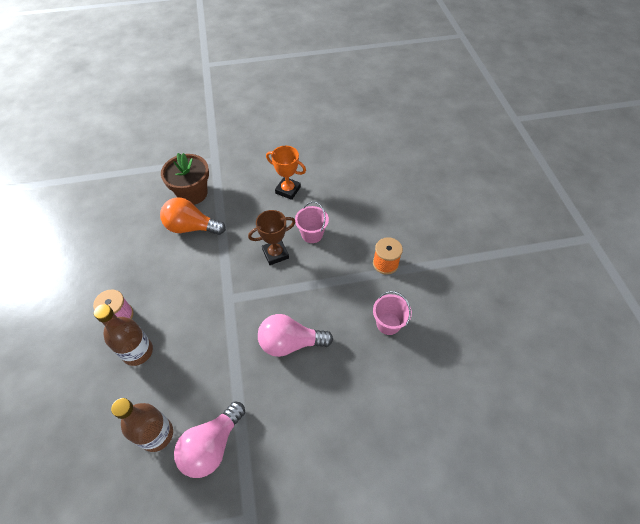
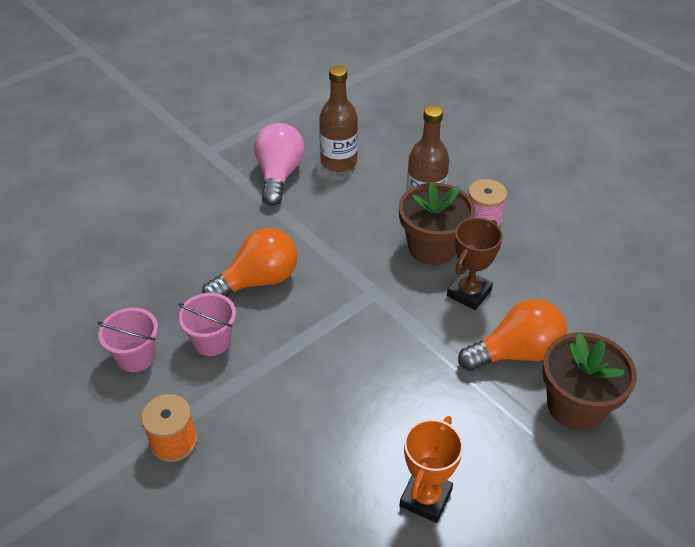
camera: 150 degrees right, 10 degrees down
brown trophy [248,210,295,265] -> brown trophy moved to [447,218,503,310]
pink light bulb [258,314,333,357] -> orange light bulb [202,228,297,296]
orange trophy [266,146,306,200] -> orange trophy turned 60 degrees counterclockwise [399,416,463,523]
pink bucket [295,202,329,243] -> pink bucket moved to [178,293,236,356]
none -> brown flower pot [399,182,475,265]

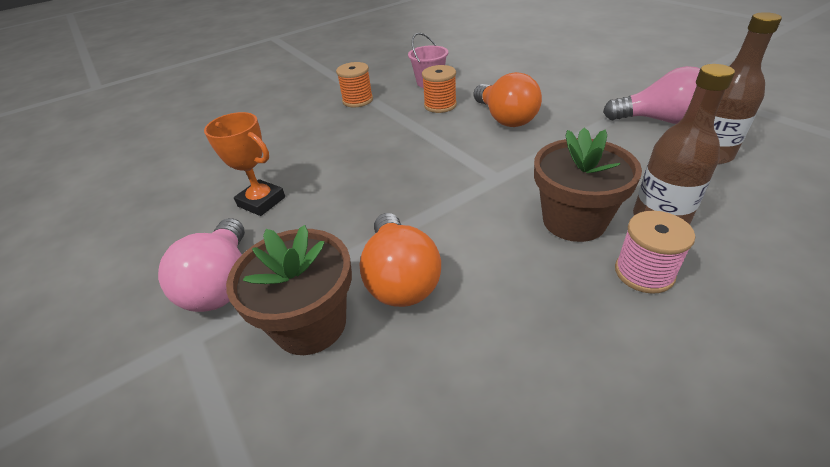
camera: 100 degrees right, 5 degrees down
pink bucket [178,293,236,356] -> orange spool [422,65,457,113]
brown trophy [447,218,503,310] -> none
none -> pink light bulb [158,218,245,312]

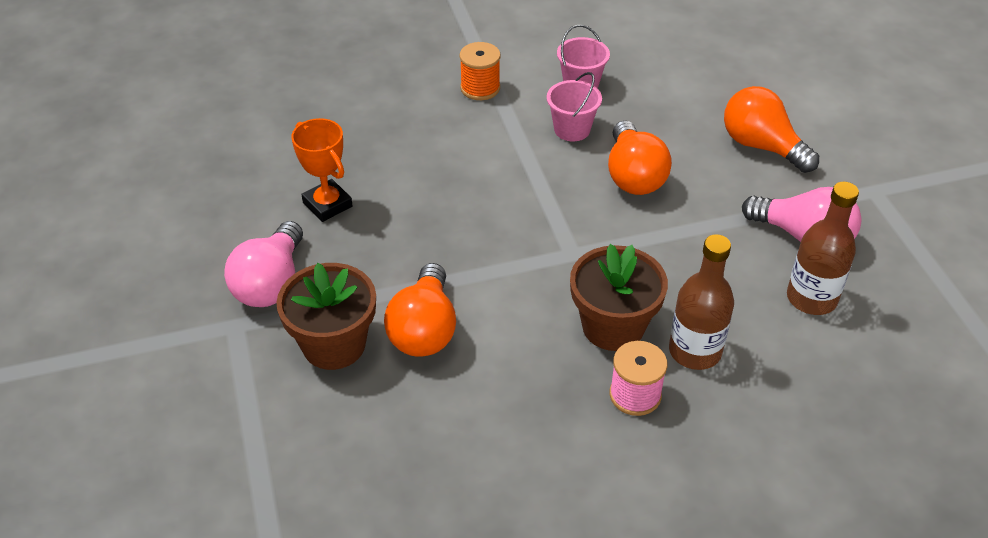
camera: 15 degrees right, 5 degrees up
orange spool [422,65,457,113] -> pink bucket [547,72,602,141]
none -> orange light bulb [724,86,819,173]

